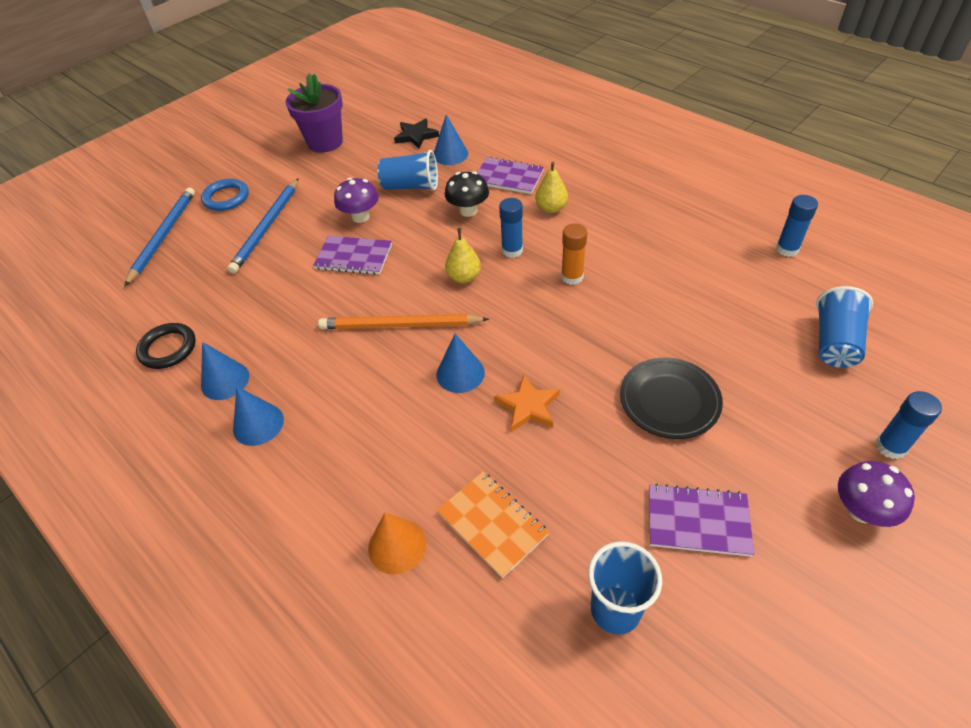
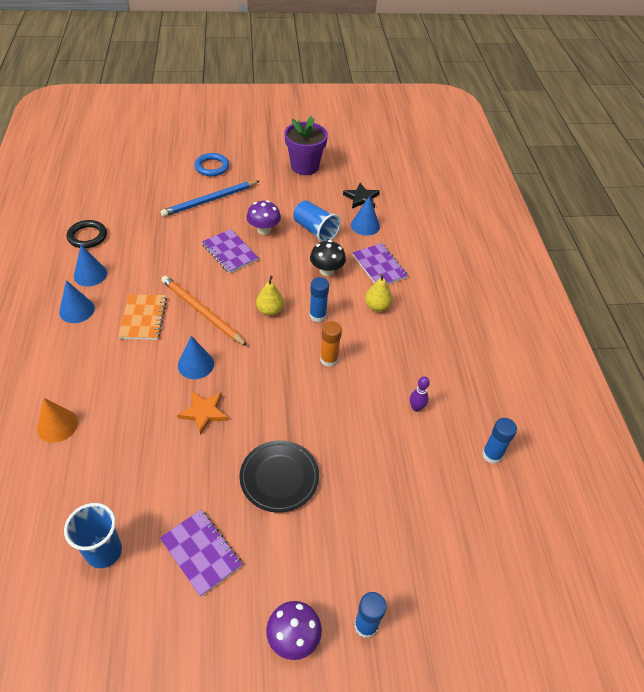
camera: 35 degrees right, 0 degrees up
blue pencil [124,187,195,287] -> none
orange notebook [437,472,549,578] -> orange notebook moved to [118,294,167,340]
blue cup [816,286,873,368] -> none
none -> purple bowling pin [410,376,430,412]

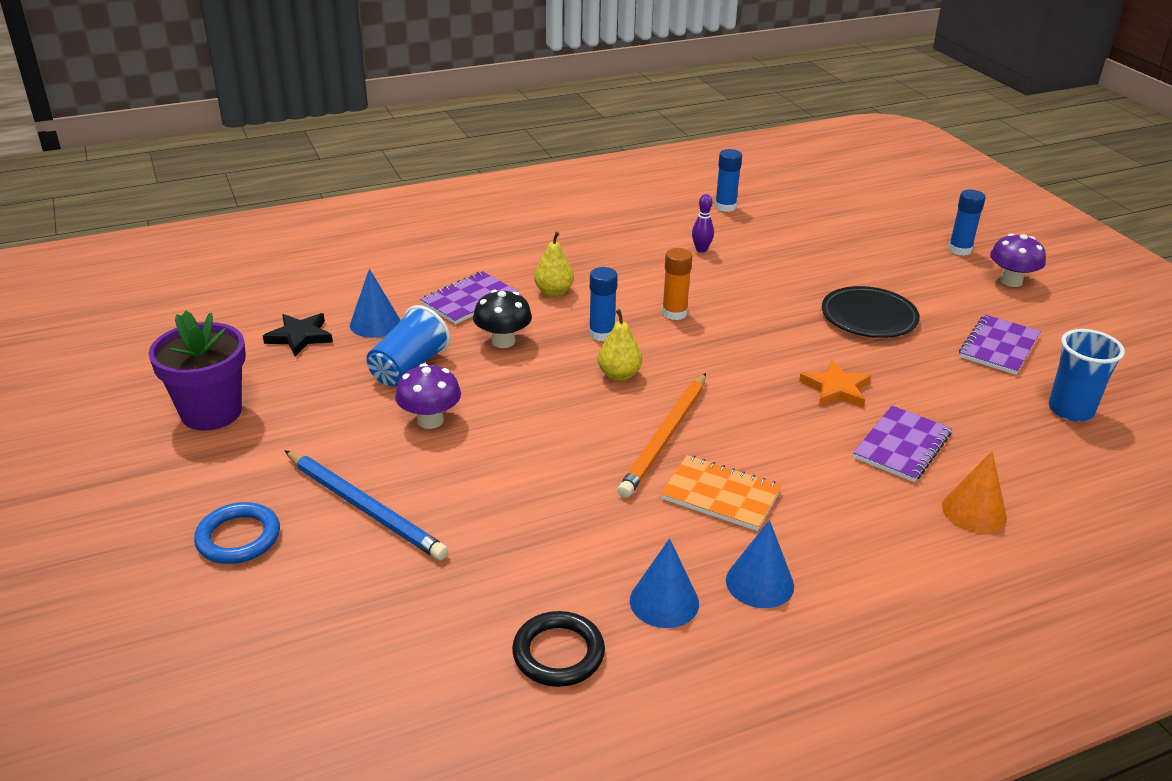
camera: 105 degrees left, 15 degrees down
orange notebook [118,294,167,340] -> orange notebook turned 45 degrees clockwise [660,455,782,531]
blue cone [178,336,214,379] -> none
purple notebook [202,229,259,273] -> purple notebook moved to [853,406,952,482]

